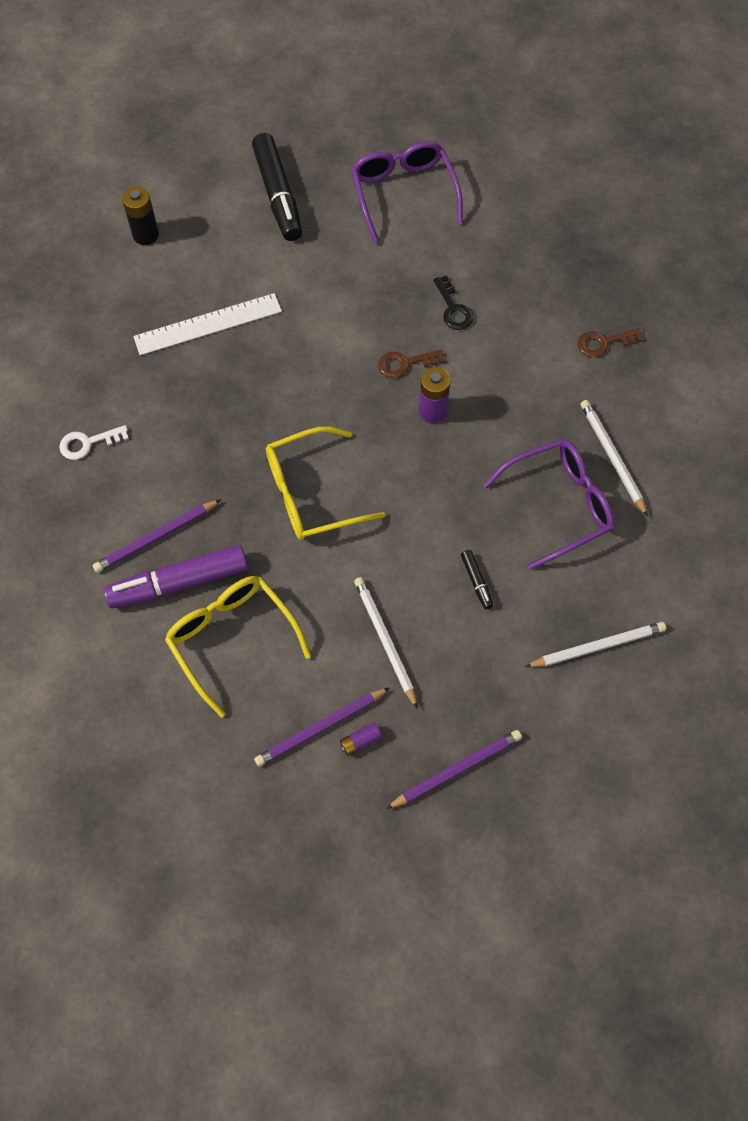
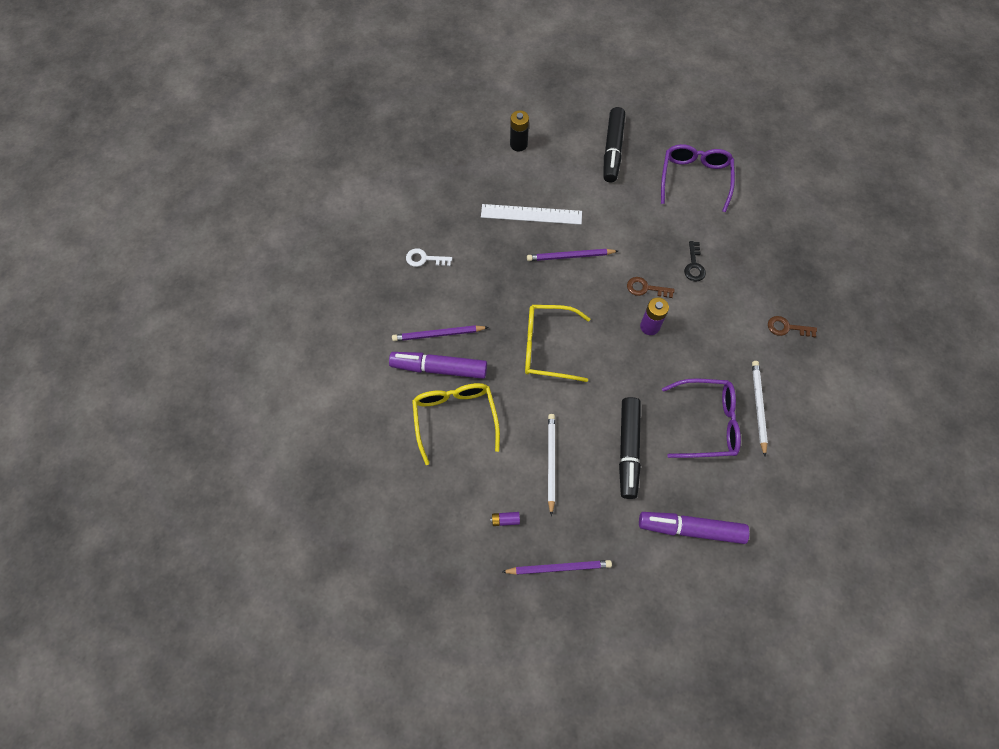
camera: 25 degrees right, 0 degrees up
purple pencil [254,687,390,766] -> purple pencil moved to [527,249,618,261]
black marker [461,550,493,609] -> black marker [619,397,641,499], size x2.25
white pencil [525,622,666,667] -> purple marker [639,512,750,544]

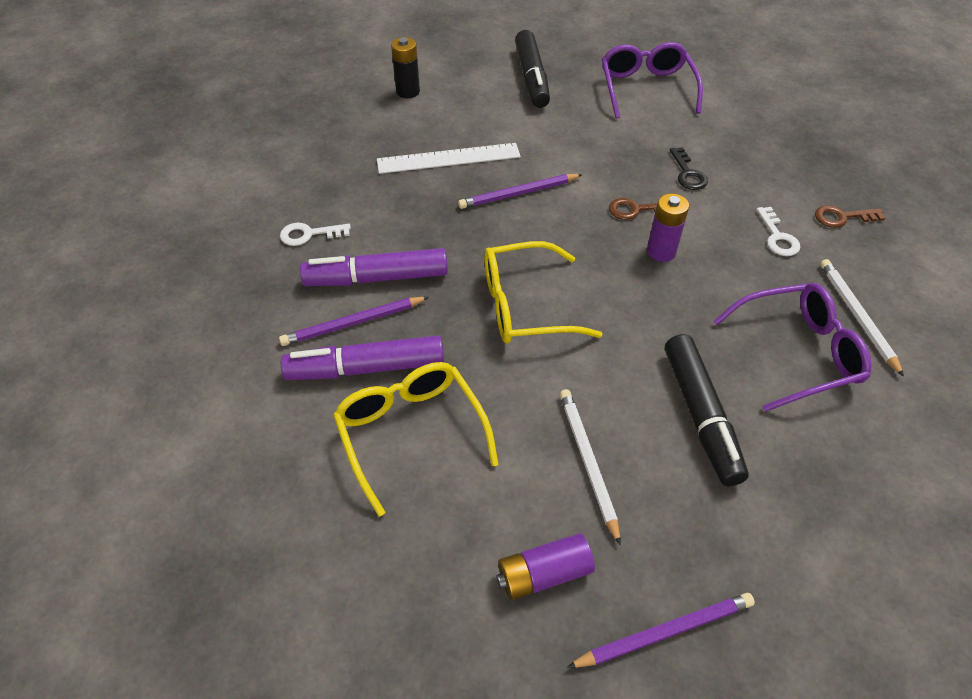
camera: 15 degrees left, 15 degrees down
purple battery [490,512,520,526] -> purple battery [496,533,595,600], size x1.77
purple marker [639,512,750,544] -> purple marker moved to [300,248,448,286]
none -> white key [756,207,801,256]

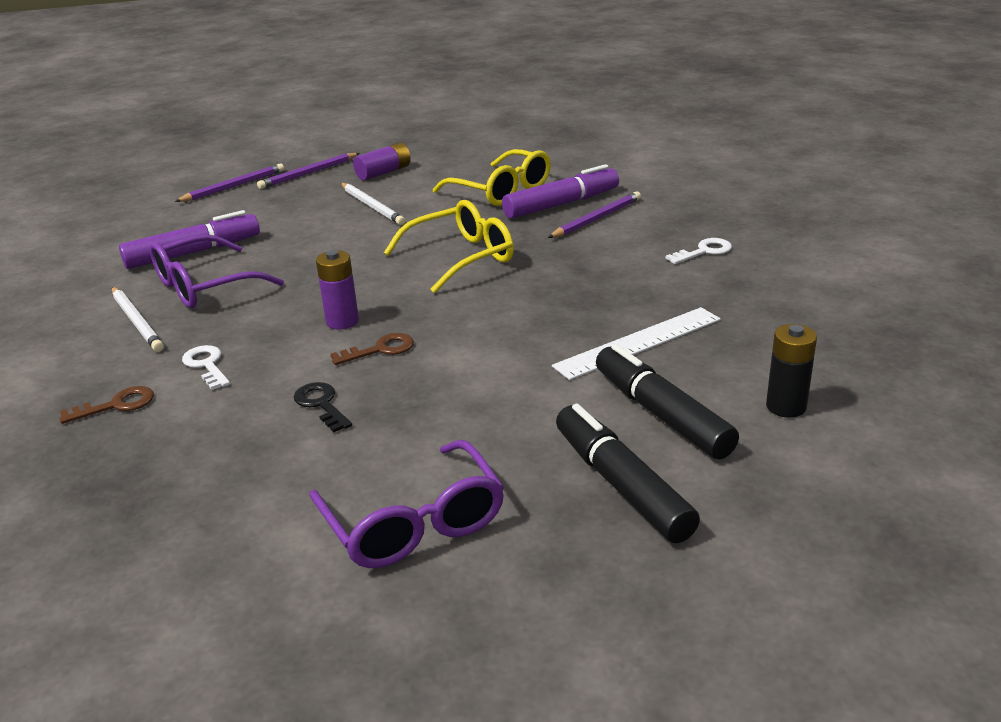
camera: 160 degrees right, 20 degrees down
purple marker [300,248,448,286] -> purple marker moved to [119,210,260,269]
purple pencil [458,174,583,209] -> purple pencil moved to [175,163,284,202]
black marker [665,334,749,486] -> black marker moved to [596,344,739,460]

